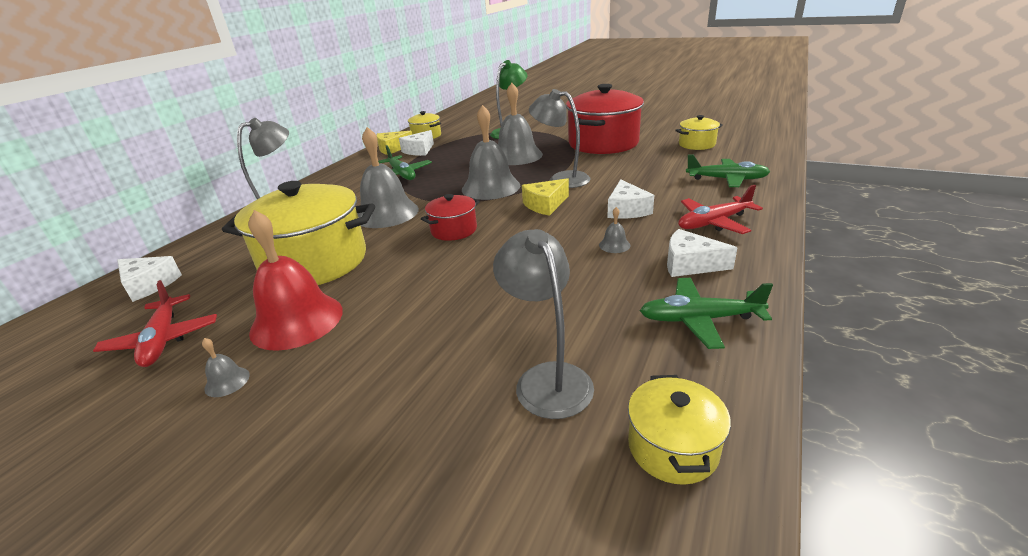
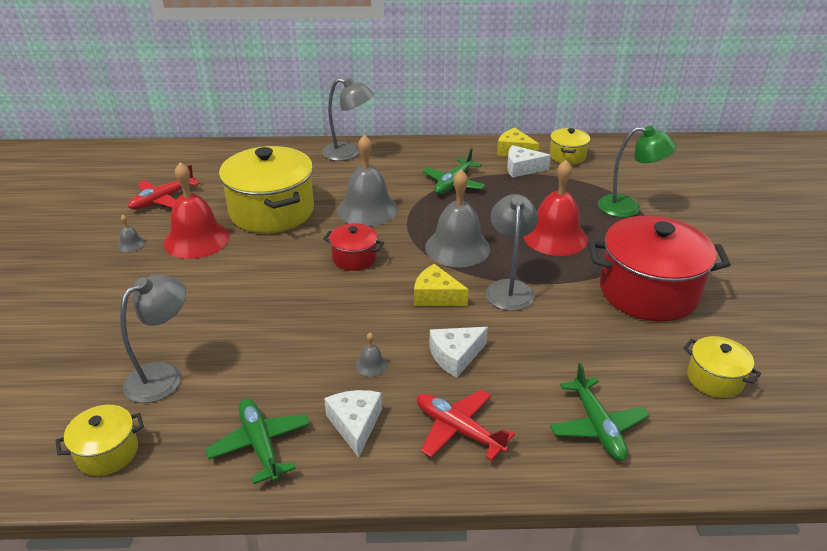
camera: 60 degrees right, 5 degrees up
white cheese [117,256,182,302] -> none
grey bell [498,83,543,165] -> red bell [523,160,588,256]

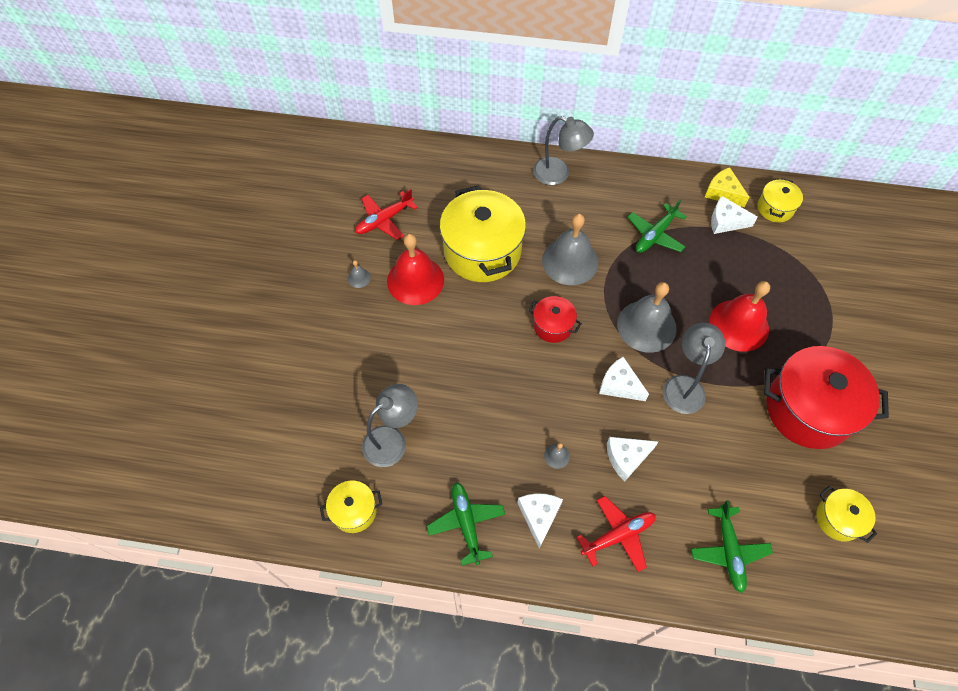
camera: 10 degrees right, 25 degrees up
yellow cheese [414,264,469,306] -> white cheese [599,357,649,401]
red plane [417,390,515,461] -> red plane turned 105 degrees clockwise [577,496,656,572]
green lamp [598,126,676,217] -> none

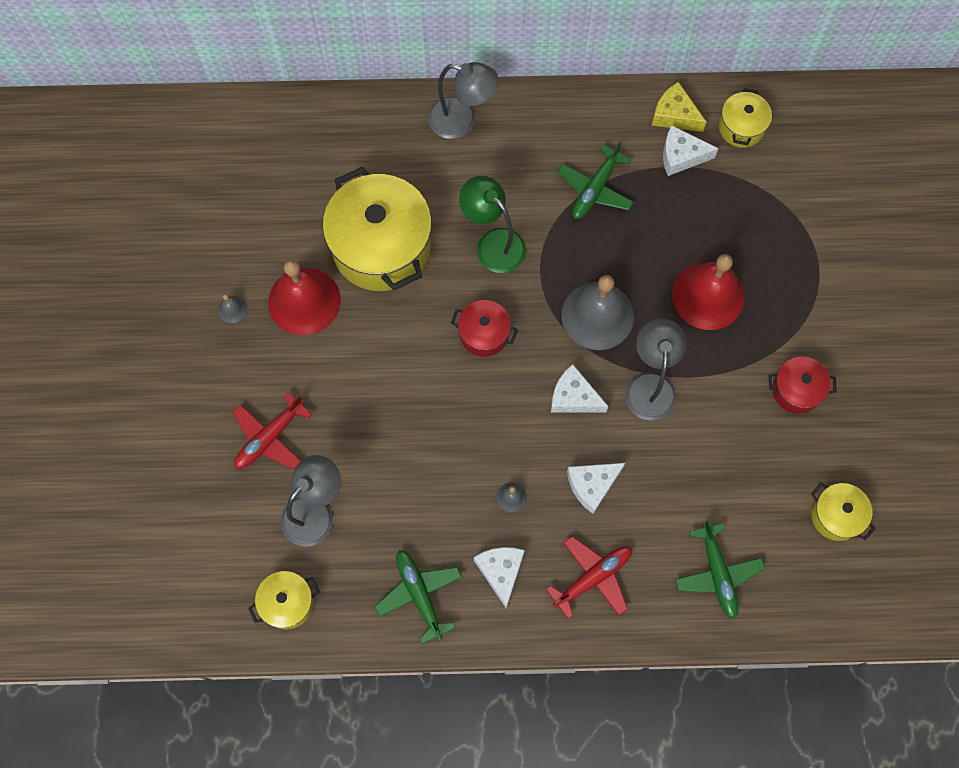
camera: 10 degrees left, 10 degrees up
red plane [355,189,418,240] -> red plane moved to [233,392,312,470]
grey bell [542,214,599,285] -> green lamp [459,176,526,273]
red pot [764,346,889,449] -> red pot [769,356,837,414], size x0.49

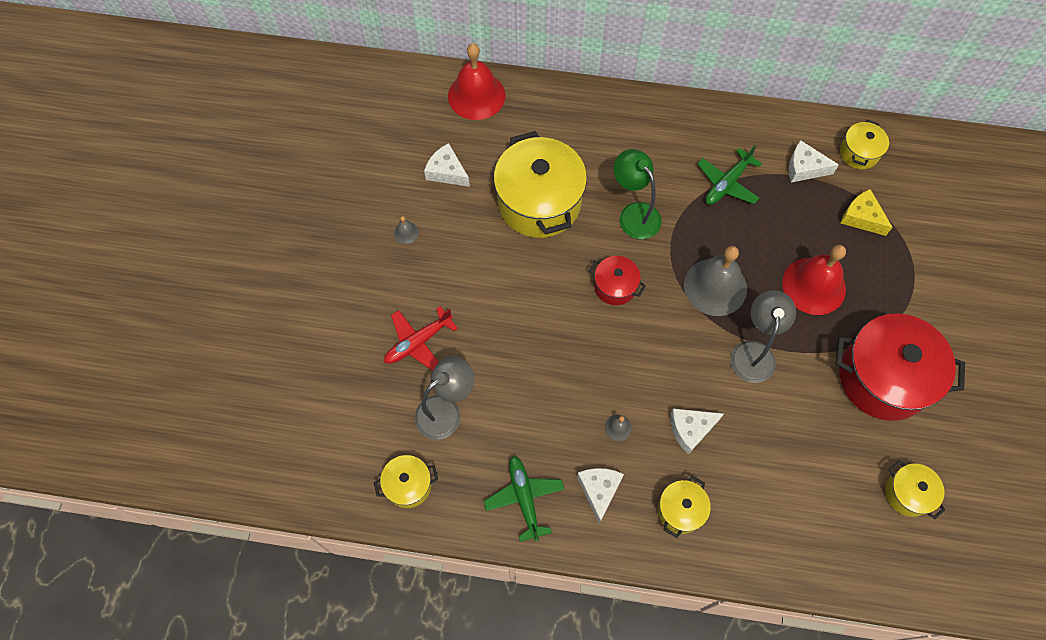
camera: 10 degrees right, 5 degrees down
red bell [268,259,341,335] -> red bell moved to [448,43,506,120]
grey lamp [428,62,498,139] -> none
red plane [546,536,632,619] -> yellow pot [658,476,711,538]
white cheese [551,364,609,412] -> white cheese moved to [424,143,470,187]
yellow cheese [652,82,706,132] -> yellow cheese moved to [841,189,893,236]
green plane [675,520,765,619] -> none
red pot [769,356,837,414] -> red pot [836,313,965,421], size x2.06

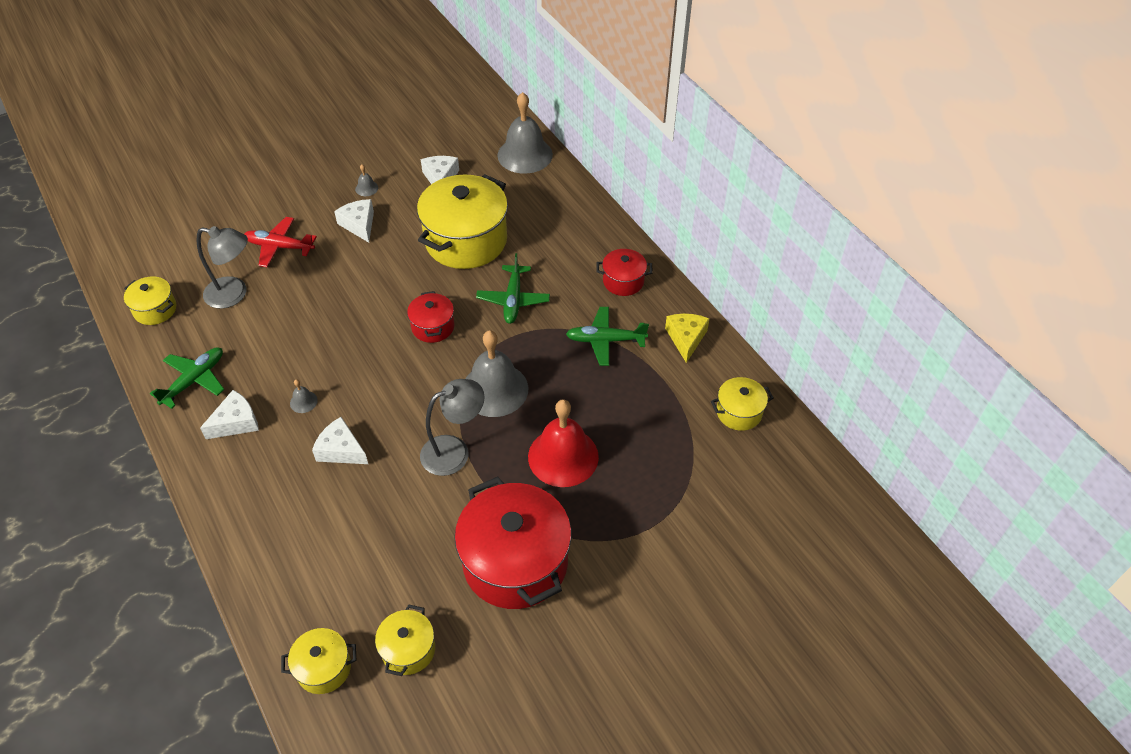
camera: 50 degrees right, 15 degrees down
red bell [448,43,506,120] -> grey bell [498,92,553,174]
green lamp [614,149,662,239] -> green plane [476,253,550,324]
yellow pot [658,476,711,538] -> yellow pot moved to [281,628,357,694]
white cheese [789,140,839,183] -> white cheese moved to [334,199,374,243]
yellow cheese [841,189,893,236] -> yellow cheese moved to [665,313,710,363]
none -> red pot [596,249,653,296]

